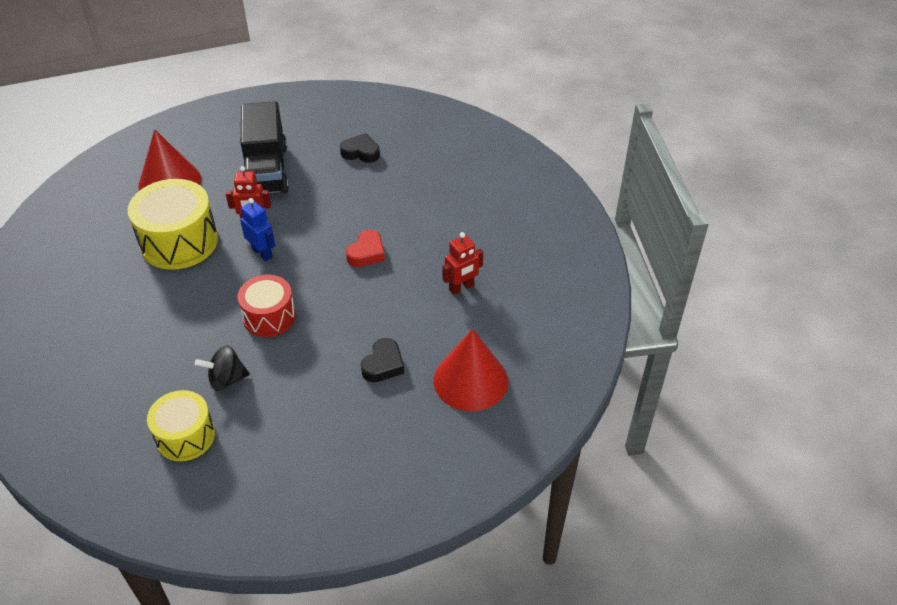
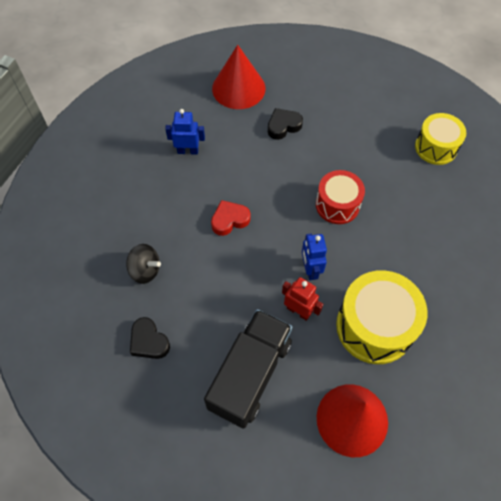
camera: 145 degrees left, 15 degrees up
black spinning top [195,345,250,391] -> black spinning top moved to [126,244,161,284]
red robot [442,232,483,295] -> blue robot [165,109,205,155]

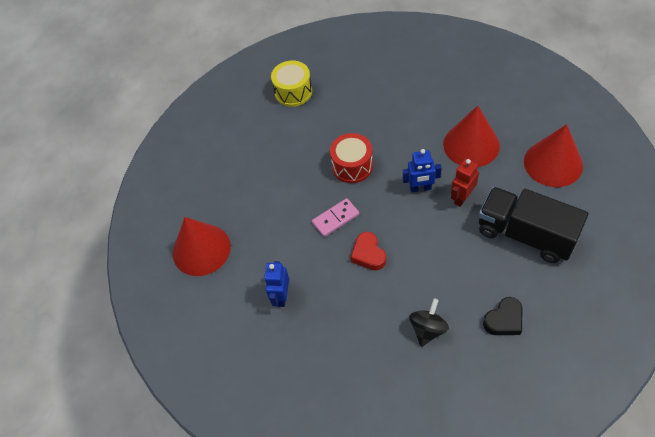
camera: 80 degrees left, 5 degrees down
black heart [268,108,303,140] -> none
yellow drum [336,270,428,364] -> red cone [443,106,500,167]
none -> pink domino [312,198,359,237]

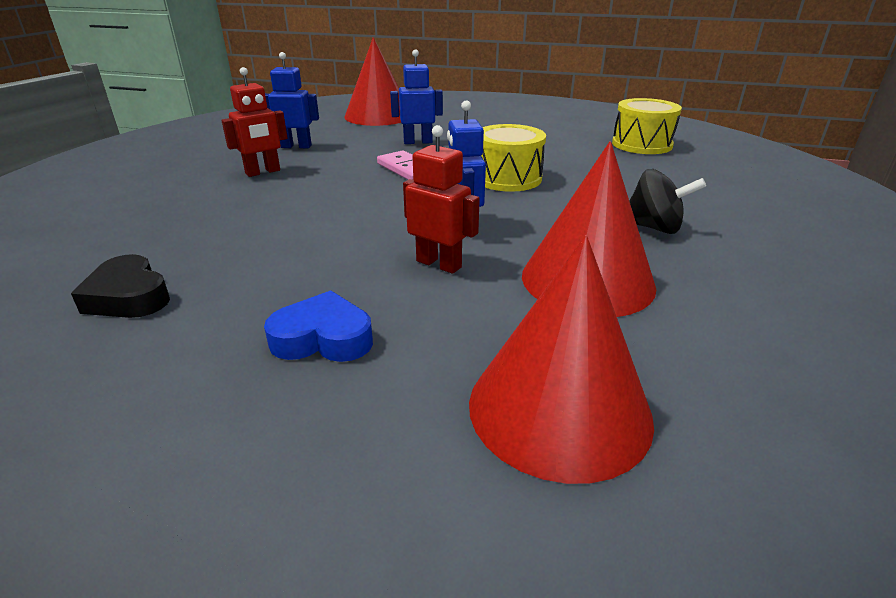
camera: 80 degrees right, 25 degrees down
red drum [330,133,373,183] -> yellow drum [481,124,546,192]
red heart [351,232,386,270] -> none
black spinning top [409,298,449,347] -> black spinning top moved to [629,169,706,234]
black truck [478,187,588,263] -> blue heart [264,290,373,362]
none -> red robot [222,67,288,177]
none -> blue robot [390,49,443,144]

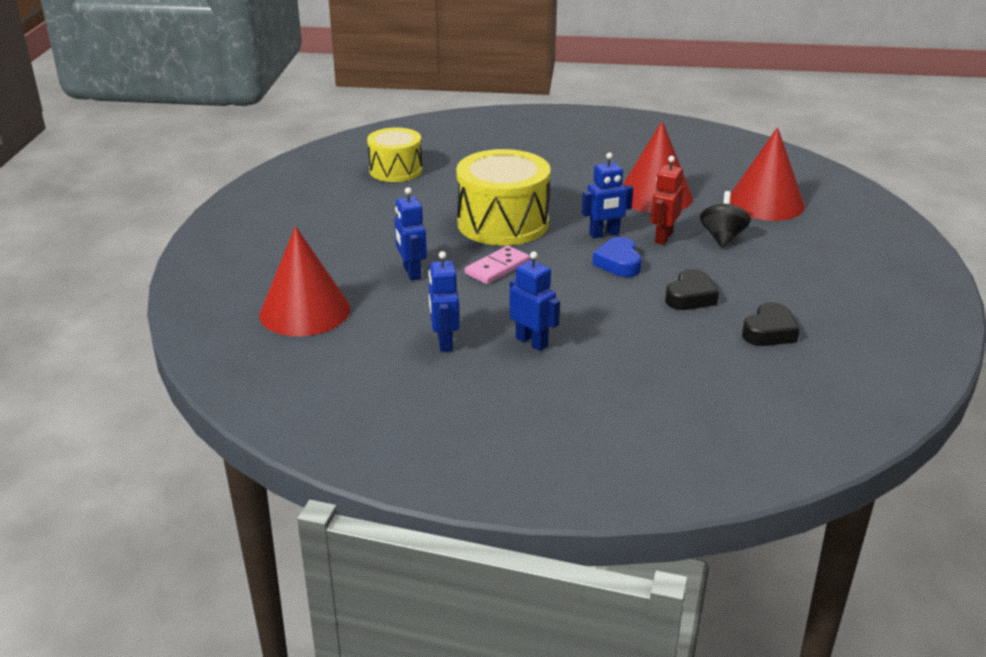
camera: 100 degrees left, 0 degrees up
red robot [222,67,288,177] -> blue robot [510,251,560,351]
blue heart [264,290,373,362] -> blue heart moved to [592,237,642,277]
yellow drum [481,124,546,192] -> yellow drum [456,149,551,246], size x1.57
black spinning top [629,169,706,234] -> black spinning top moved to [700,191,751,248]
none -> black heart [665,269,719,310]

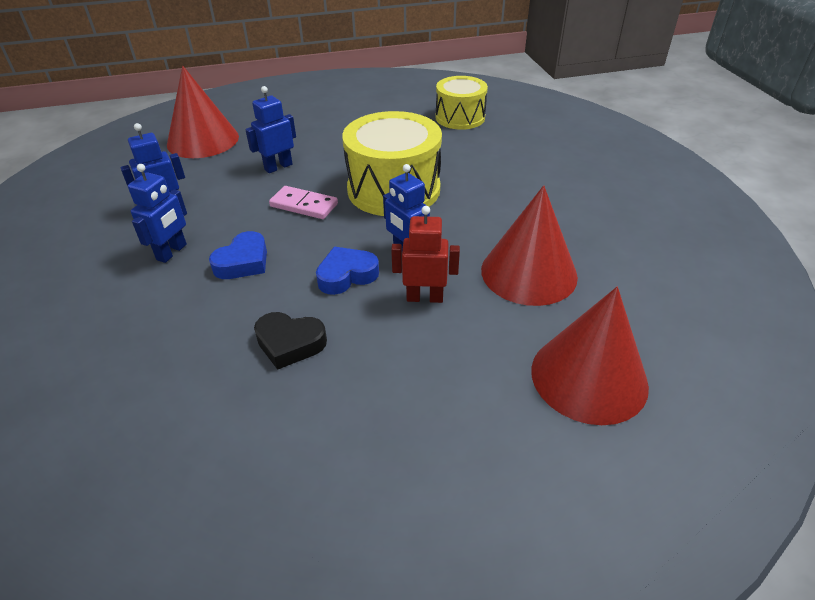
camera: 70 degrees right, 10 degrees up
black spinning top [700,191,751,248] -> none
black heart [742,302,800,346] -> none
none -> blue heart [209,231,267,279]

